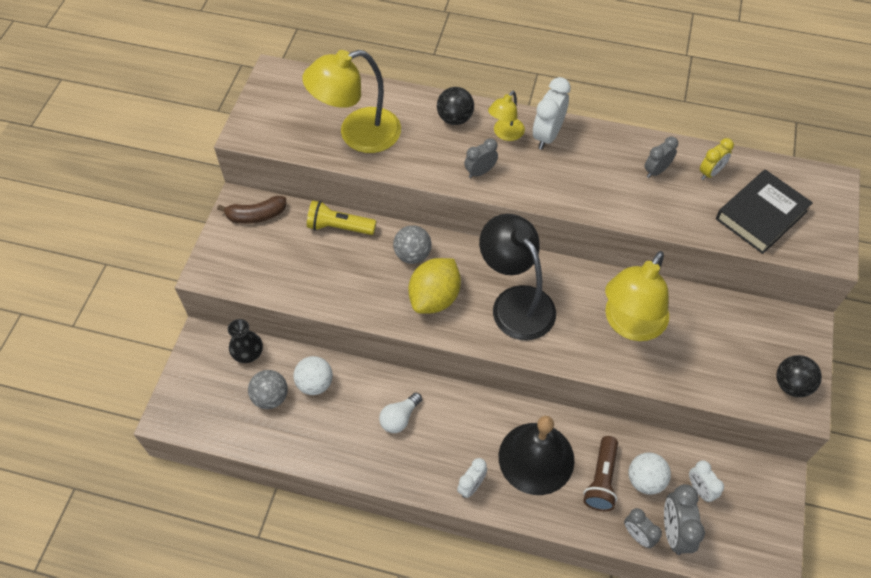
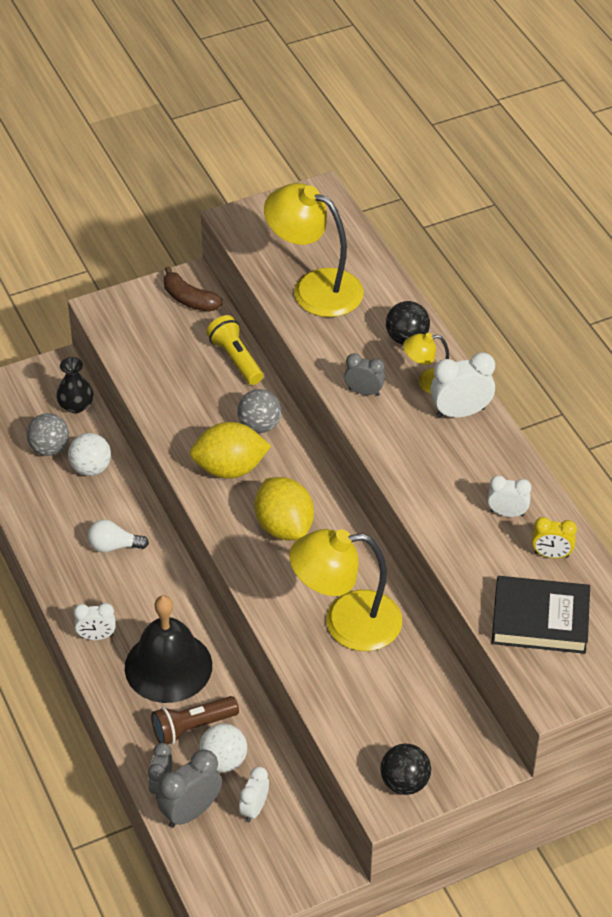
camera: 50 degrees right, 10 degrees down
black lamp [479,214,556,341] -> yellow lemon [255,477,314,540]
grey clock [645,137,678,178] -> white clock [488,476,531,517]

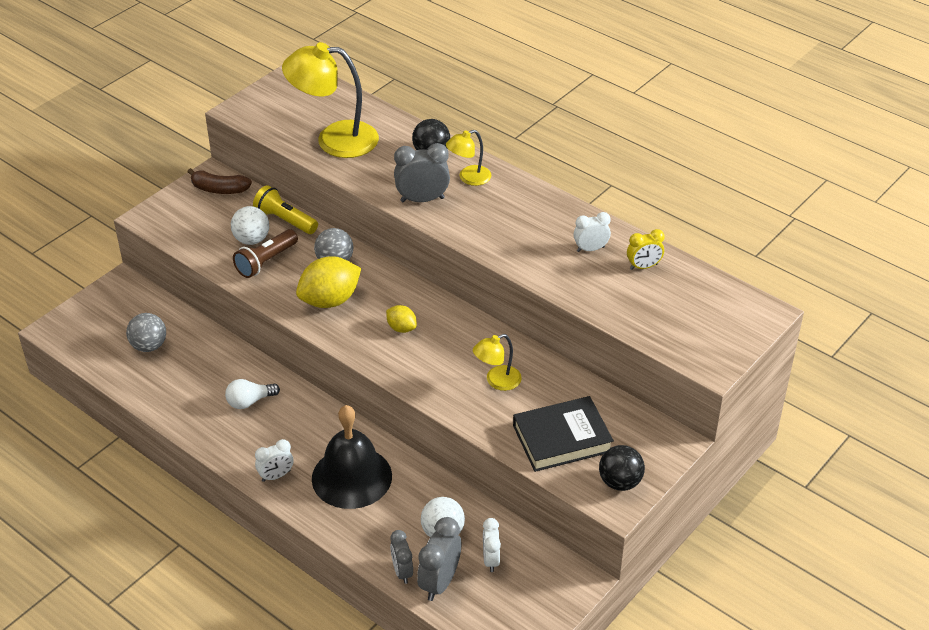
camera: 25 degrees left, 5 degrees down
black vase [56,357,93,413] -> none
white ball [68,433,111,476] -> white ball moved to [231,206,269,245]
brown flashlight [151,696,239,745] -> brown flashlight moved to [233,229,298,278]
yellow lemon [255,477,314,540] -> yellow lemon [386,305,417,333], size x0.52
yellow lamp [289,529,402,651] -> yellow lamp [473,334,522,391], size x0.51
grey clock [344,353,385,396] -> grey clock [394,143,450,202], size x1.56
white clock [430,352,495,418] -> none
black book [492,576,590,654] -> black book moved to [513,396,614,472]

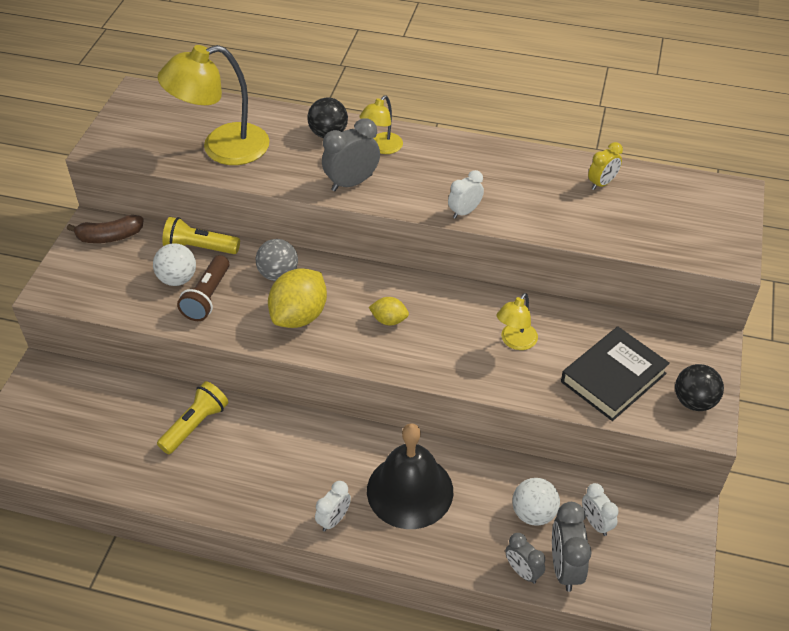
camera: 25 degrees left, 5 degrees up
grey ball [126,313,166,352] -> none
white light bulb [225,379,280,409] -> none
white clock [574,212,611,252] -> white clock moved to [448,170,484,219]
none -> yellow flashlight [157,381,228,454]

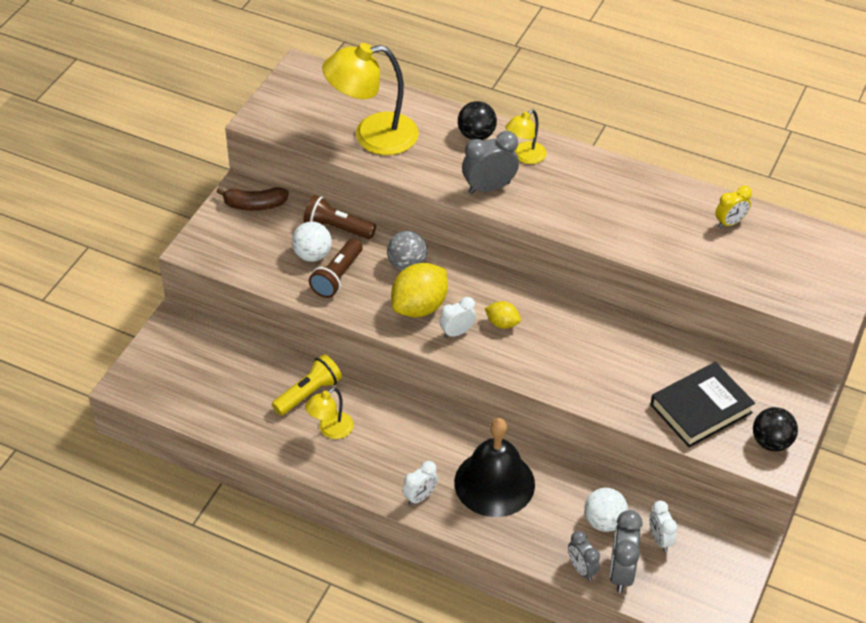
camera: 10 degrees right, 0 degrees up
yellow flashlight [162,217,240,254] -> brown flashlight [304,195,376,239]
white clock [448,170,484,219] -> white clock moved to [440,297,476,338]
yellow lamp [496,293,538,350] -> yellow lamp moved to [305,388,354,439]

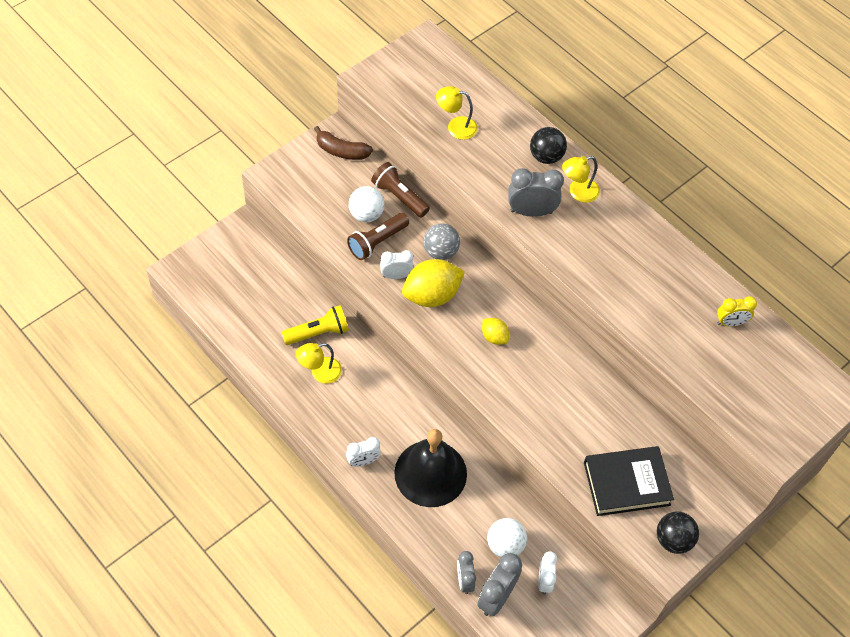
camera: 20 degrees right, 10 degrees up
yellow lamp [322,43,419,155] -> yellow lamp [436,86,478,140], size x0.51
white clock [440,297,476,338] -> white clock moved to [380,250,413,279]

